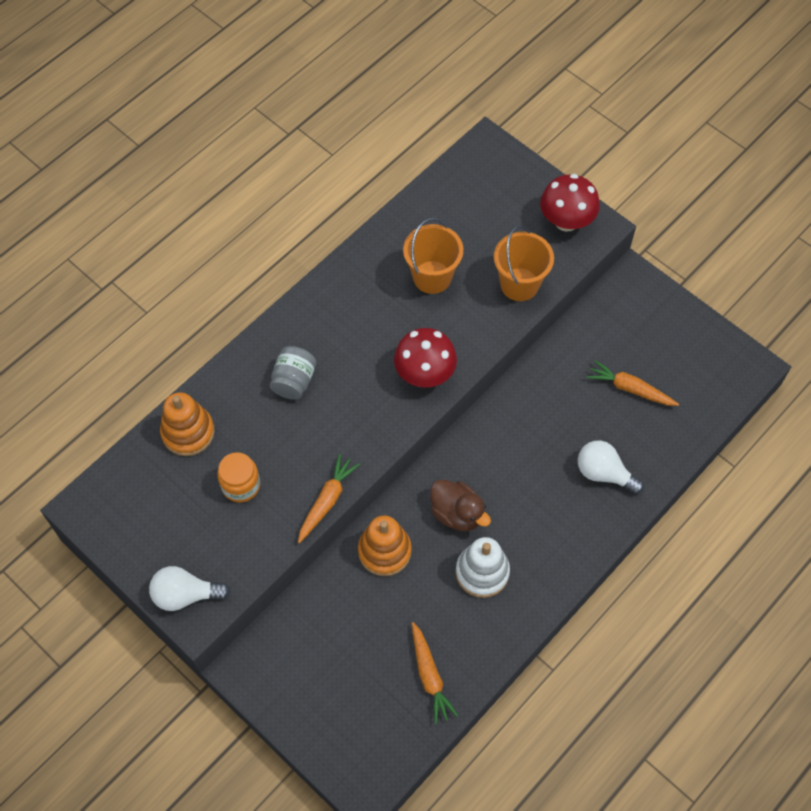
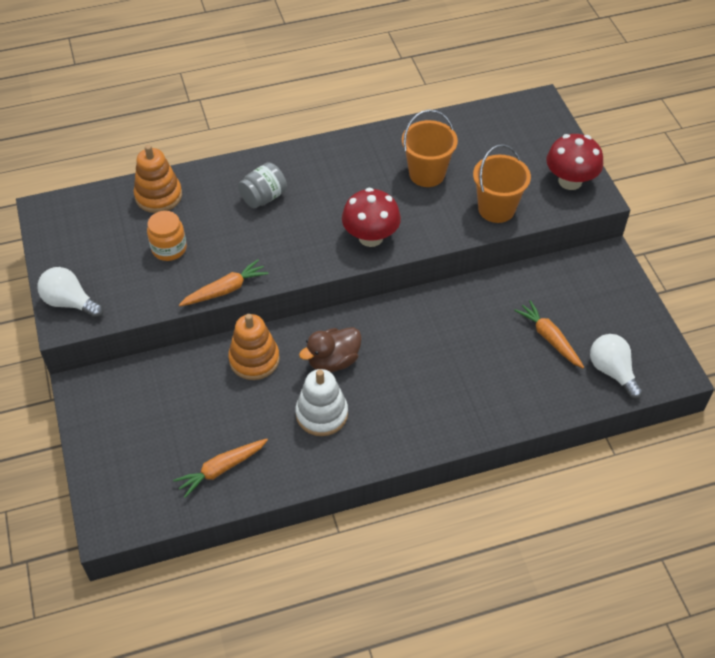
camera: 30 degrees right, 10 degrees down
orange carrot [412,622,459,724] -> orange carrot turned 45 degrees clockwise [173,439,268,498]
brown duck [430,480,491,531] -> brown duck turned 75 degrees clockwise [299,327,362,372]
white light bulb [578,441,644,494] -> white light bulb moved to [590,334,643,400]

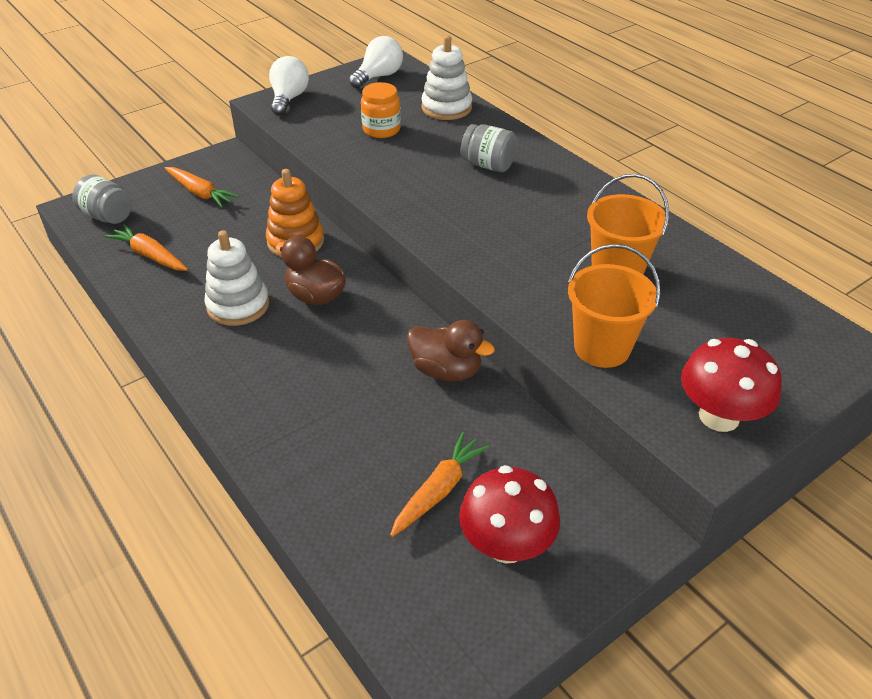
camera: 70 degrees right, 10 degrees down
orange stacking toy [134,145,182,213] -> white stacking toy [421,35,472,120]
orange carrot [179,259,269,306] -> orange carrot moved to [165,167,239,207]
red mushroom [342,188,401,247] -> red mushroom moved to [459,465,560,564]
white light bulb [590,334,643,400] -> white light bulb moved to [349,36,403,88]
none -> grey jar [72,175,132,224]
none -> brown duck [407,320,495,382]

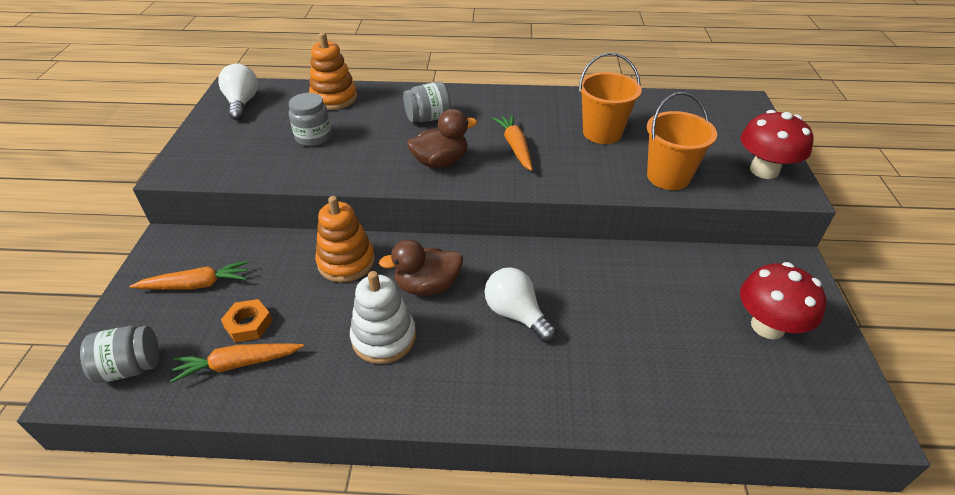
camera: 50 degrees left, 0 degrees up
white light bulb [269,56,309,116] -> white light bulb moved to [485,267,557,342]
orange jar [361,82,401,138] -> grey jar [289,93,332,146]
orange carrot [390,432,489,537] -> orange carrot moved to [492,115,533,171]
brown duck [407,320,495,382] -> brown duck moved to [407,109,477,168]
white stacking toy [421,35,472,120] -> orange stacking toy [309,33,358,110]
none -> orange nut [221,299,272,342]

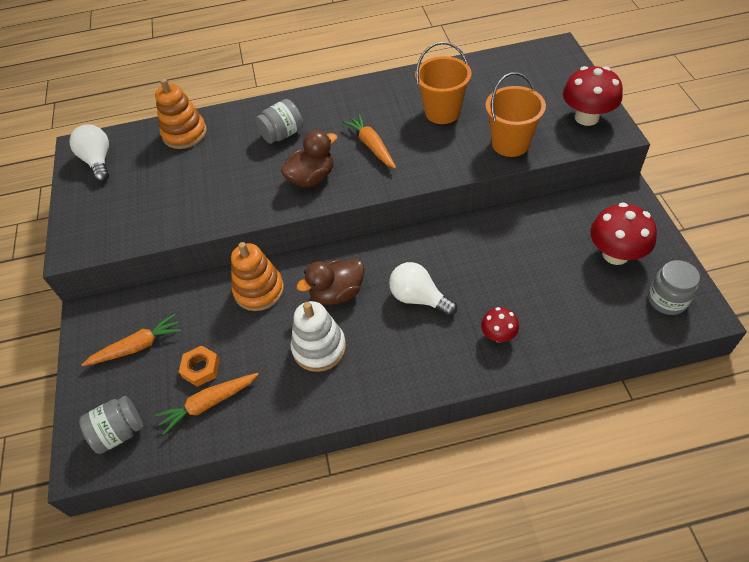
camera: 10 degrees left, 10 degrees up
grey jar [289,93,332,146] -> grey jar moved to [648,260,700,315]
none -> red mushroom [481,307,519,342]

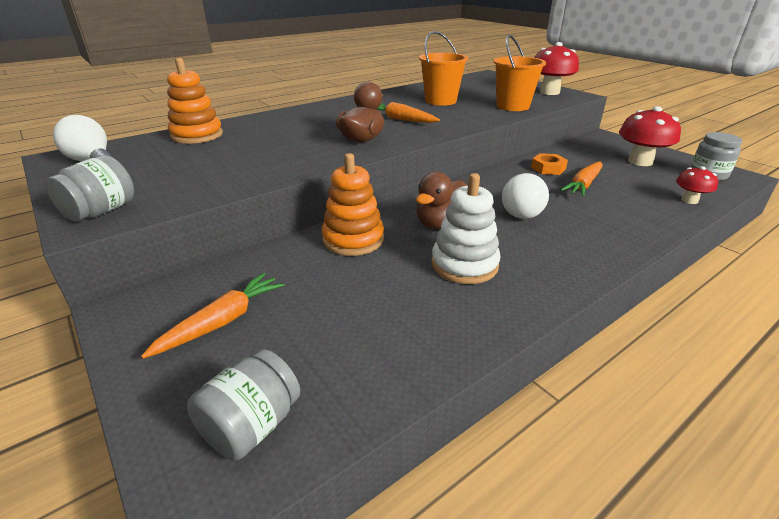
camera: 30 degrees left, 20 degrees down
orange carrot [155,373,259,435] -> orange carrot moved to [561,161,602,197]
orange nut [179,345,220,387] -> orange nut moved to [531,153,568,175]
grey jar [255,99,303,144] -> grey jar moved to [46,155,134,222]
white light bulb [389,262,457,316] -> white light bulb turned 75 degrees counterclockwise [502,173,549,219]
red mushroom [481,307,519,342] -> red mushroom moved to [676,166,718,204]

